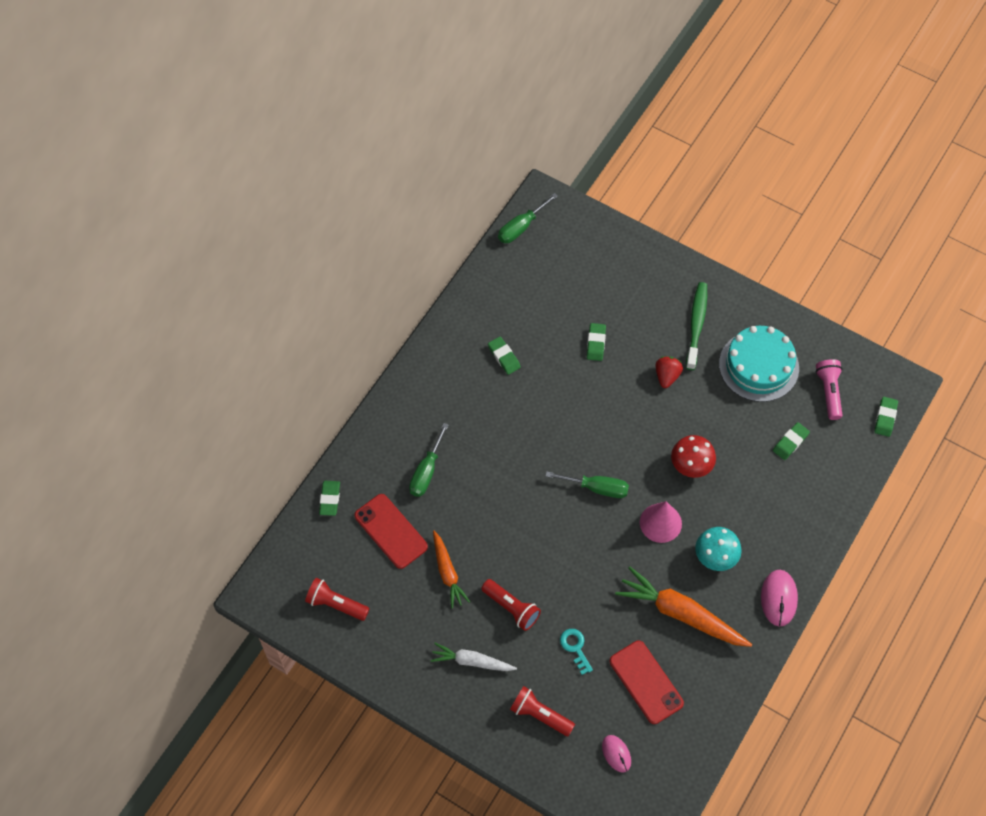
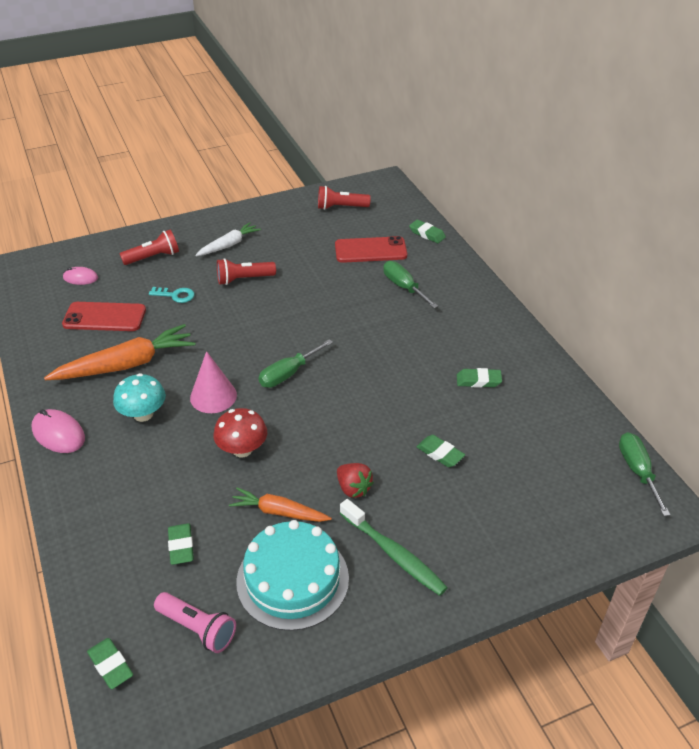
camera: 125 degrees right, 20 degrees down
red flashlight [305,578,370,621] -> red flashlight turned 150 degrees counterclockwise [318,186,371,210]
orange carrot [433,531,470,608] -> orange carrot moved to [229,488,332,522]

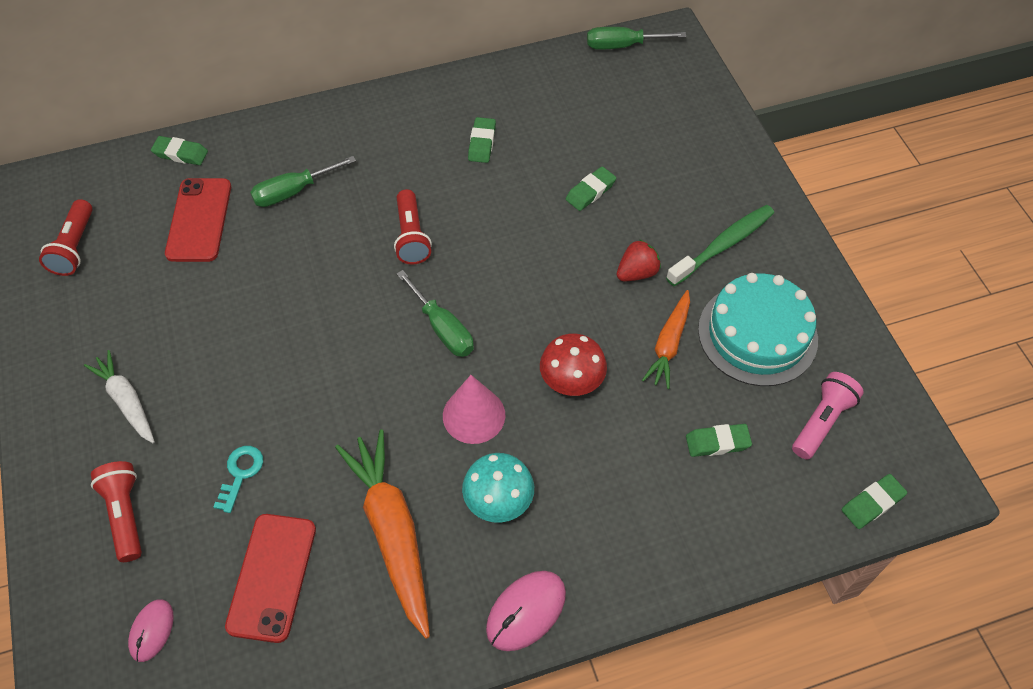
camera: 85 degrees left, 15 degrees up
red flashlight [217,258,276,285] -> red flashlight moved to [394,189,432,264]
green eraser [409,220,446,243] -> green eraser turned 60 degrees clockwise [151,136,208,165]

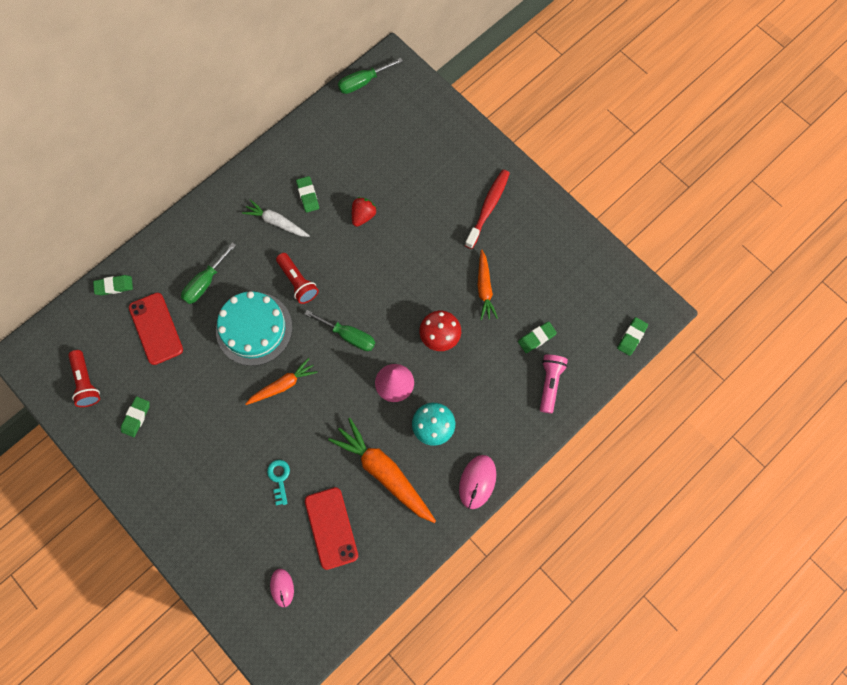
camera: 25 degrees left, 15 degrees up
white carrot [84,350,155,443] -> white carrot moved to [242,200,310,237]
red flashlight [91,461,142,562] -> none
green eraser [566,166,616,211] -> green eraser moved to [121,396,150,437]
red strawberry [617,239,661,281] -> red strawberry moved to [352,197,377,227]
green toothbrush [666,205,774,286] -> red toothbrush [465,170,510,249]
turquoise cake [698,273,818,386] -> turquoise cake moved to [216,291,292,366]
pink flashlight [792,372,864,460] -> pink flashlight moved to [540,355,568,414]
none -> orange carrot [246,358,318,405]

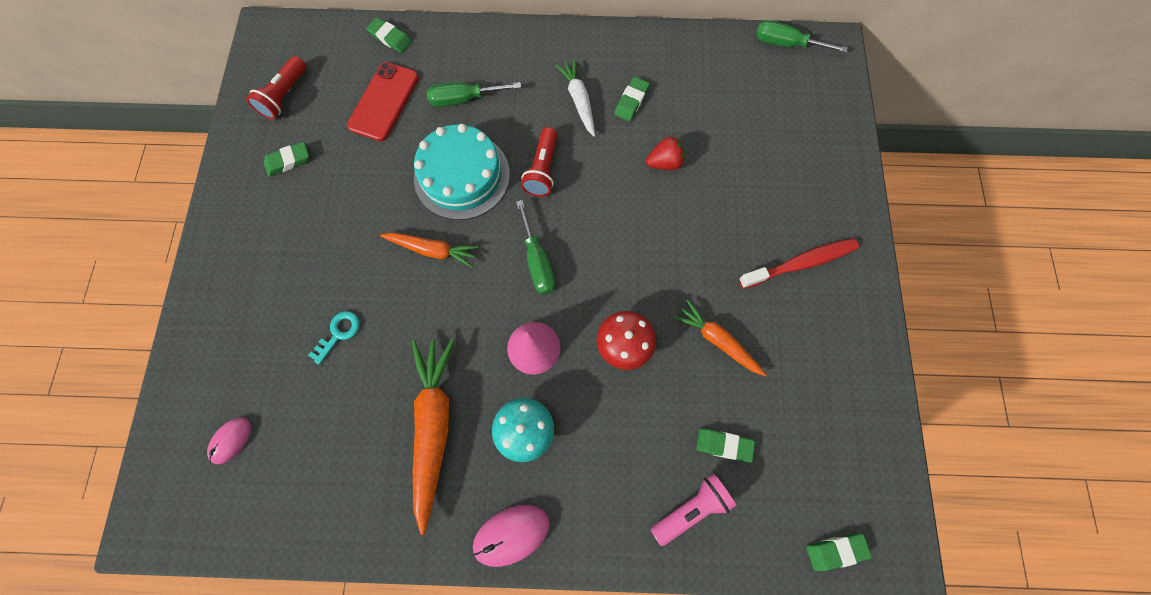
camera: 45 degrees right, 0 degrees up
red phone [305,487,358,570] -> none
orange carrot [478,250,498,320] -> orange carrot turned 90 degrees clockwise [674,300,767,376]

